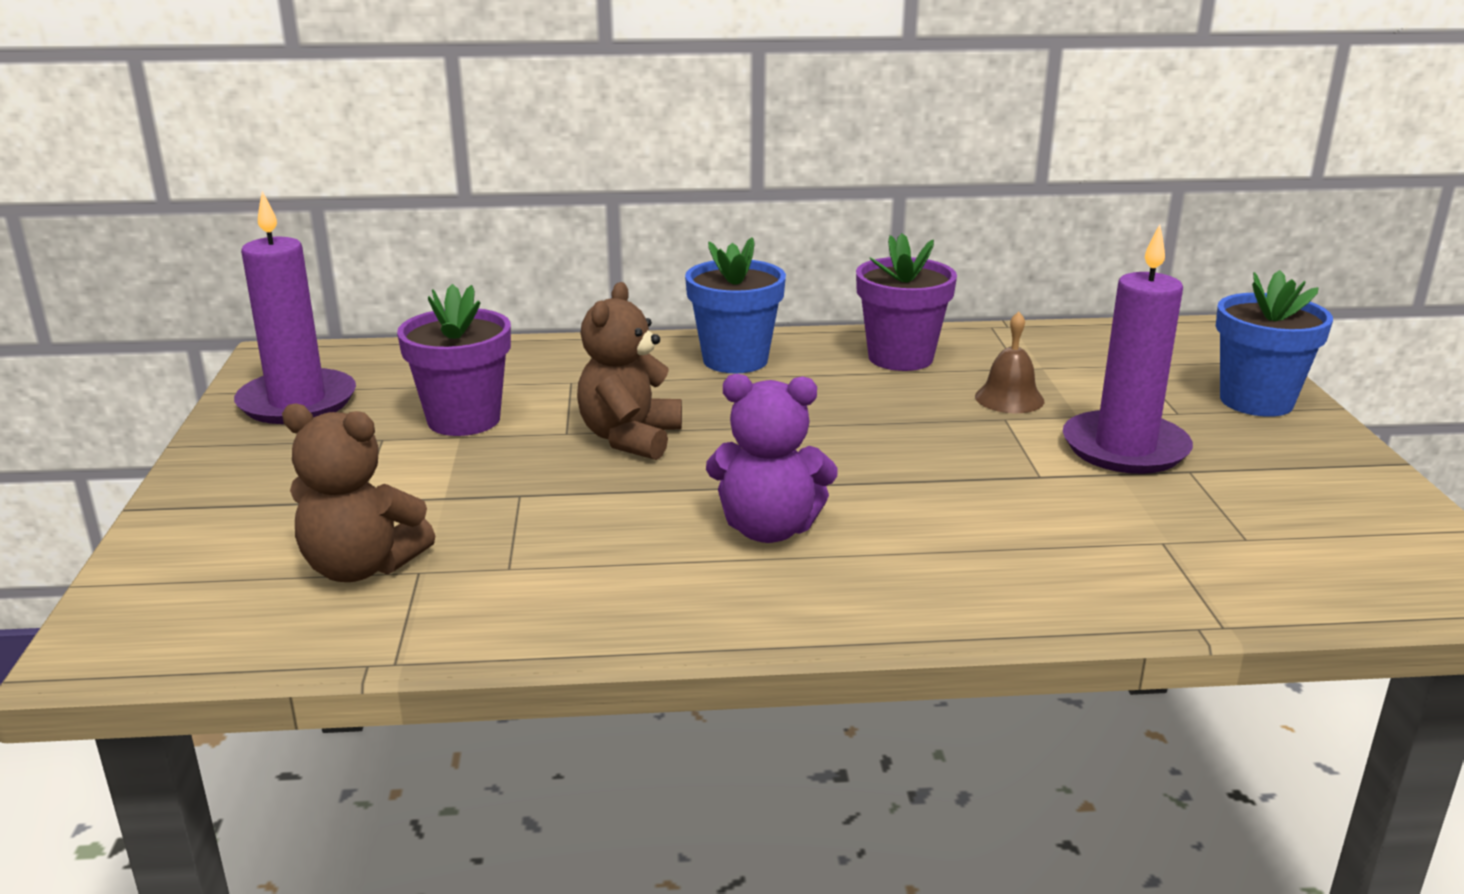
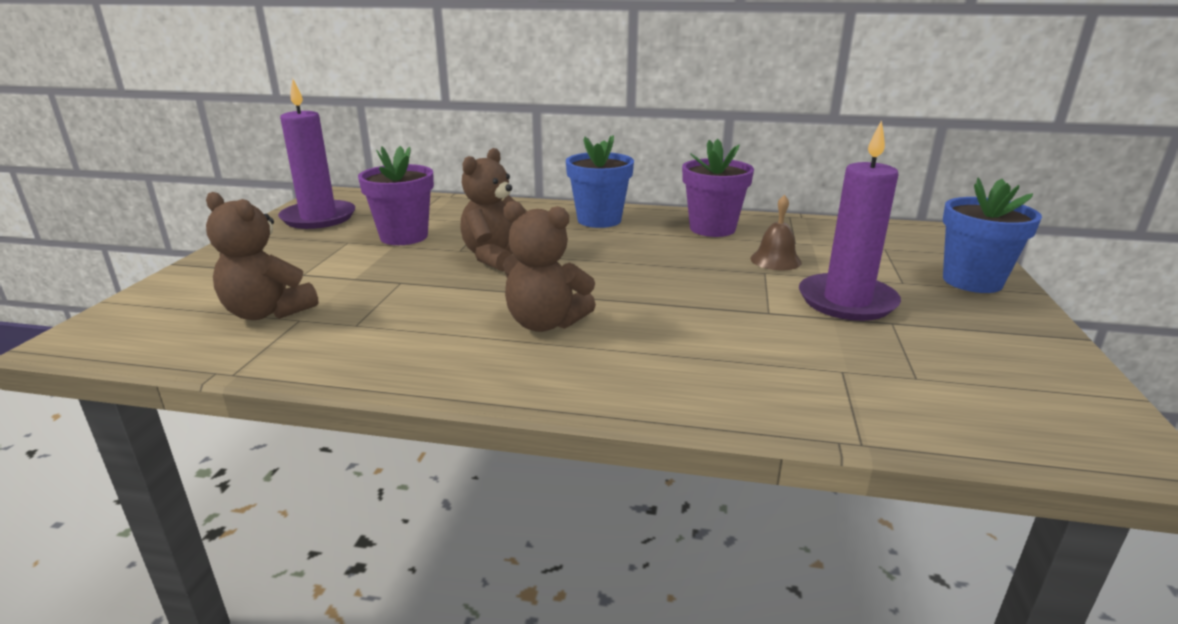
camera: 15 degrees right, 0 degrees up
purple teddy bear [706,374,838,543] -> brown teddy bear [503,201,596,332]

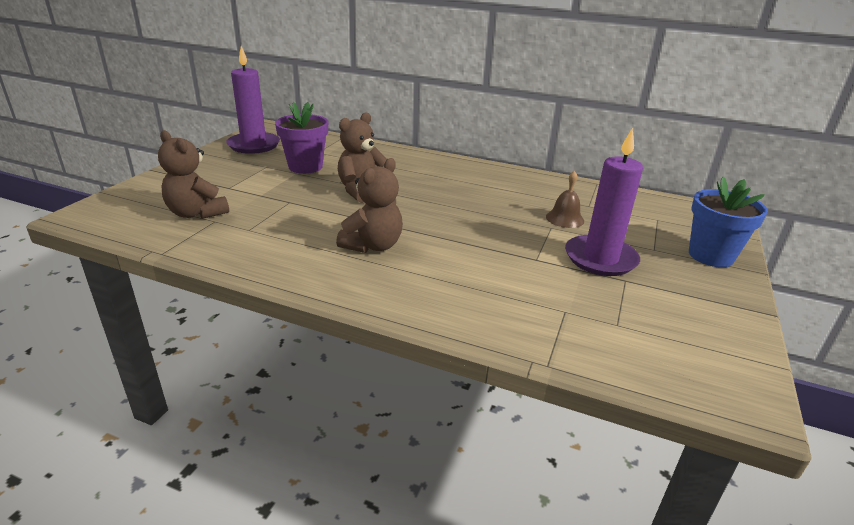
camera: 10 degrees right, 5 degrees up
brown teddy bear [503,201,596,332] -> brown teddy bear turned 90 degrees counterclockwise [336,158,403,253]
blue flower pot [566,135,634,228] -> none
purple flower pot [682,139,754,237] -> none

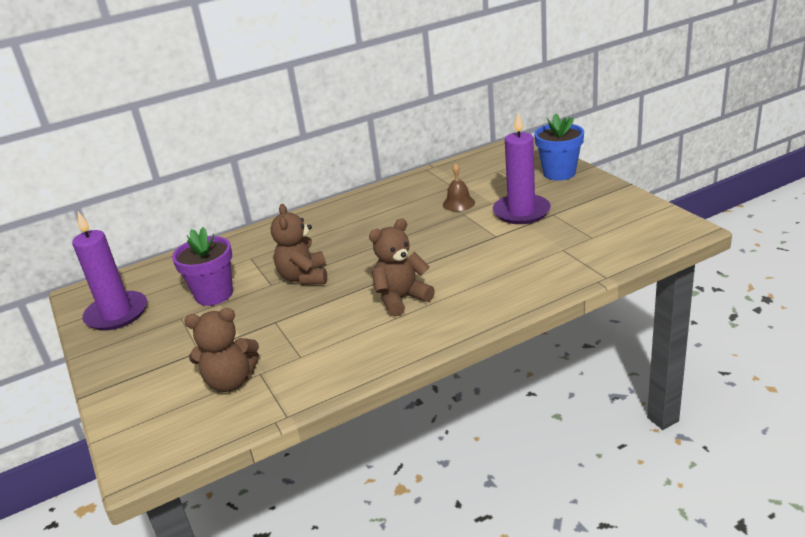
camera: 45 degrees left, 0 degrees up
brown teddy bear [336,158,403,253] -> brown teddy bear turned 105 degrees counterclockwise [369,218,435,317]

